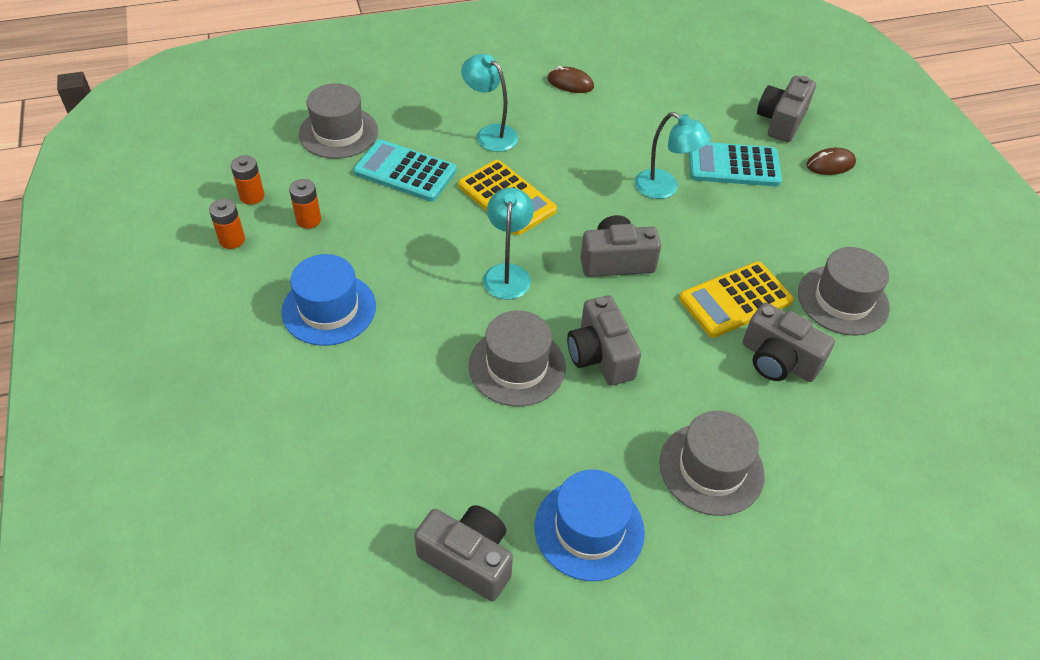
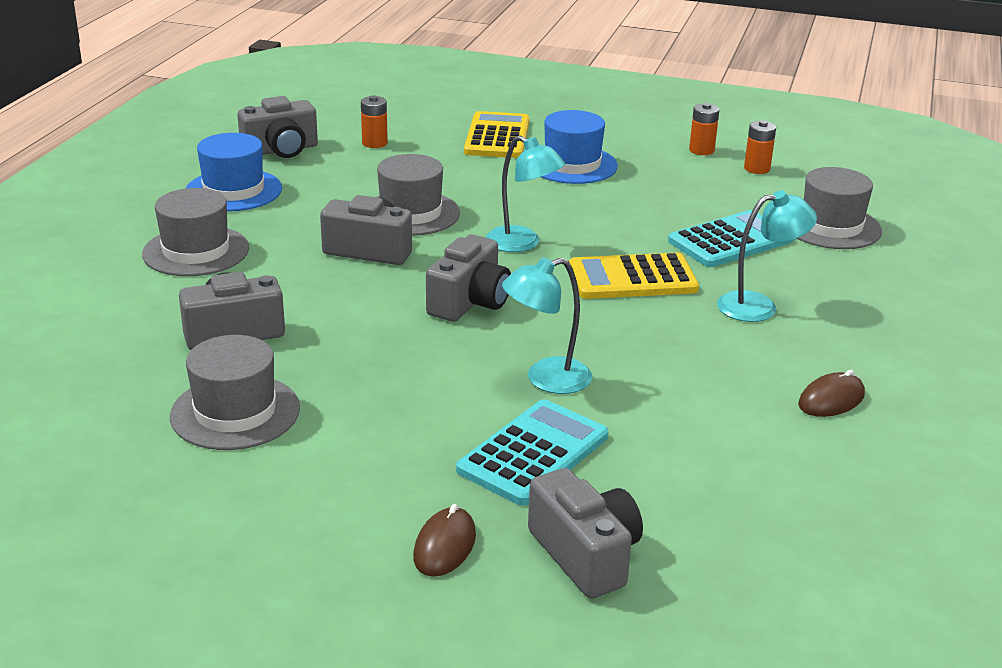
camera: 125 degrees right, 20 degrees down
orange battery [289,179,321,229] -> orange battery moved to [361,95,388,148]
yellow calculator [679,261,794,338] -> yellow calculator moved to [464,111,529,158]

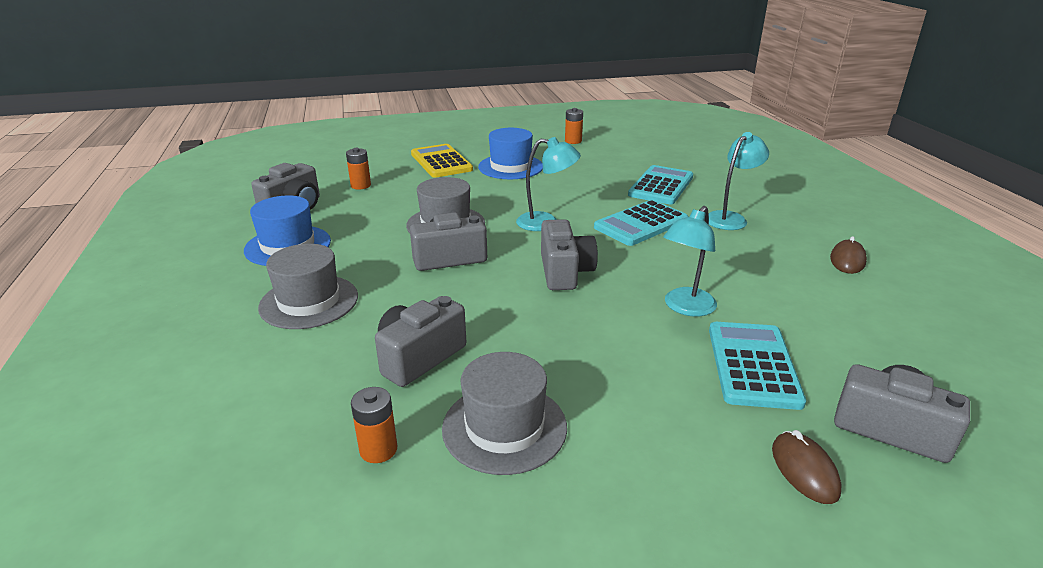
camera: 30 degrees left, 0 degrees up
yellow calculator [569,253,699,299] -> turquoise calculator [594,200,688,246]
orange battery [744,120,776,174] -> orange battery moved to [351,387,397,463]
grey hat [797,167,882,249] -> none

